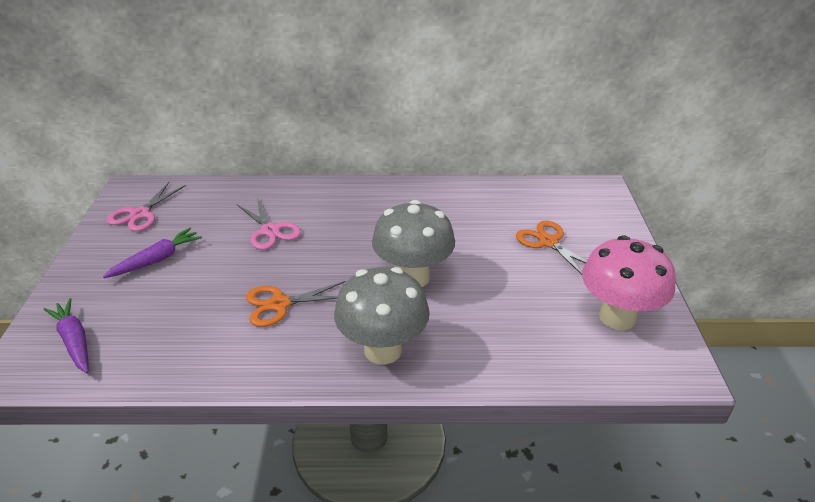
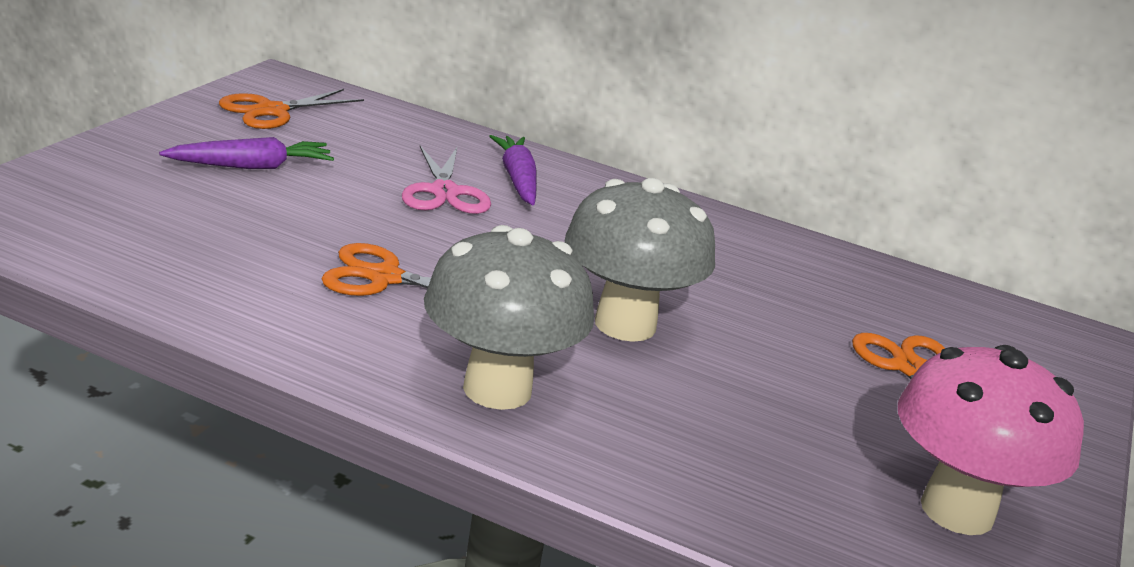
camera: 20 degrees right, 10 degrees down
purple carrot [43,298,89,373] -> purple carrot moved to [489,135,537,205]
pink scissors [107,182,186,231] -> orange scissors [219,89,364,129]

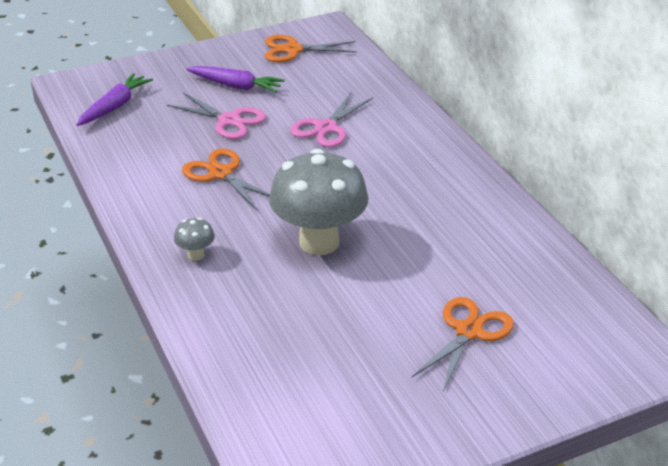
camera: 45 degrees right, 10 degrees up
grey mushroom [424,225,594,410] -> grey mushroom [174,218,215,261], size x0.41
purple carrot [489,135,537,205] -> purple carrot moved to [76,73,153,126]
pink mushroom [898,345,1084,535] -> none
none -> pink scissors [167,93,266,139]

